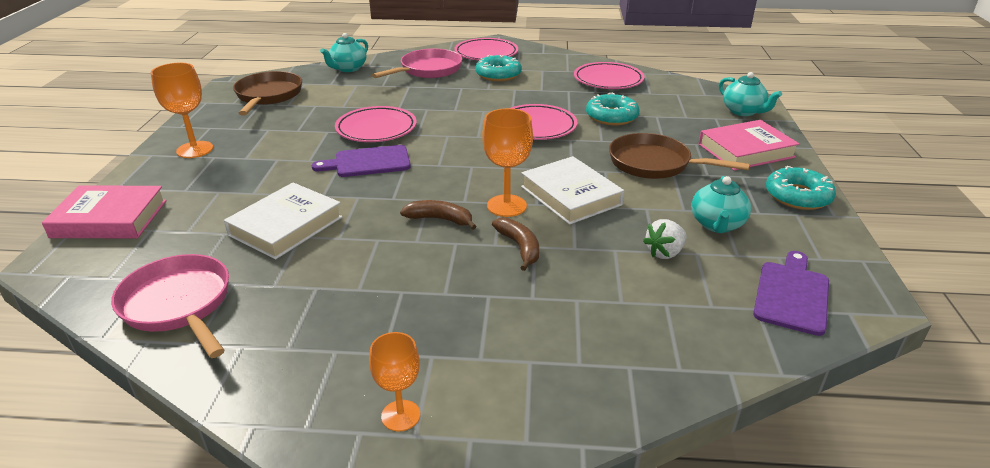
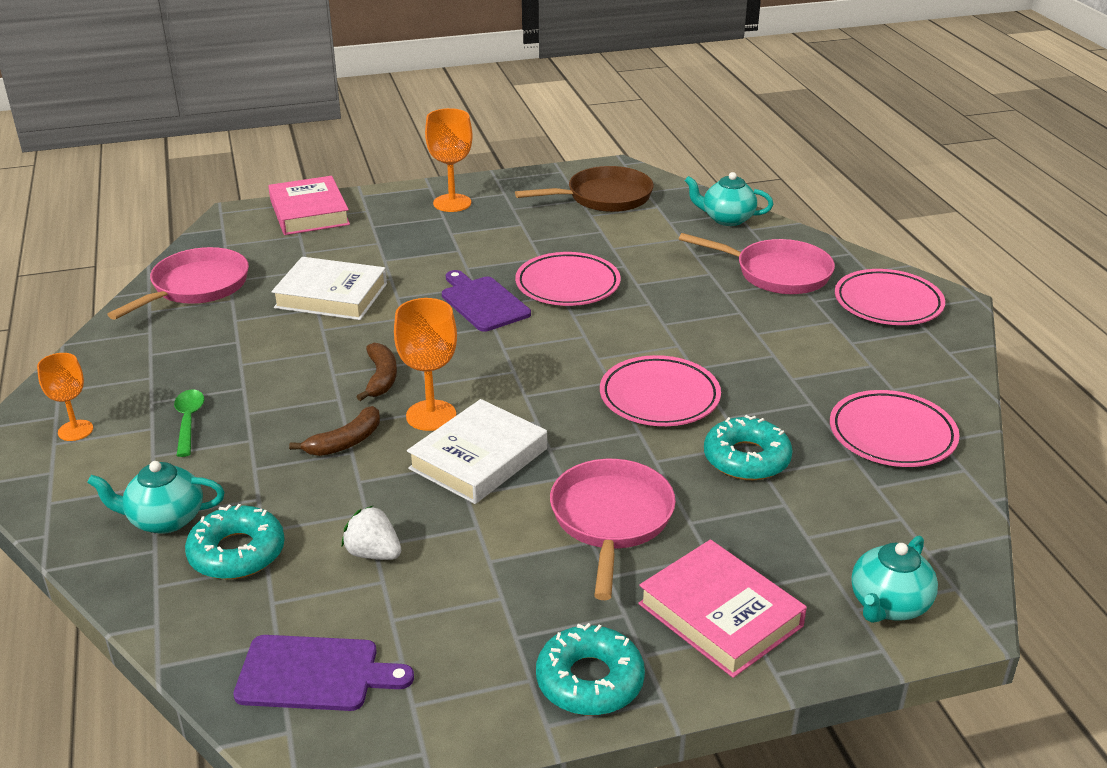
camera: 70 degrees right, 0 degrees up
turquoise donut [475,55,522,81] -> turquoise donut moved to [185,504,285,579]
brown pan [609,133,750,179] -> pink pan [550,459,676,600]
turquoise teapot [691,176,751,233] -> turquoise teapot moved to [87,461,224,534]
none -> green spoon [174,390,204,457]

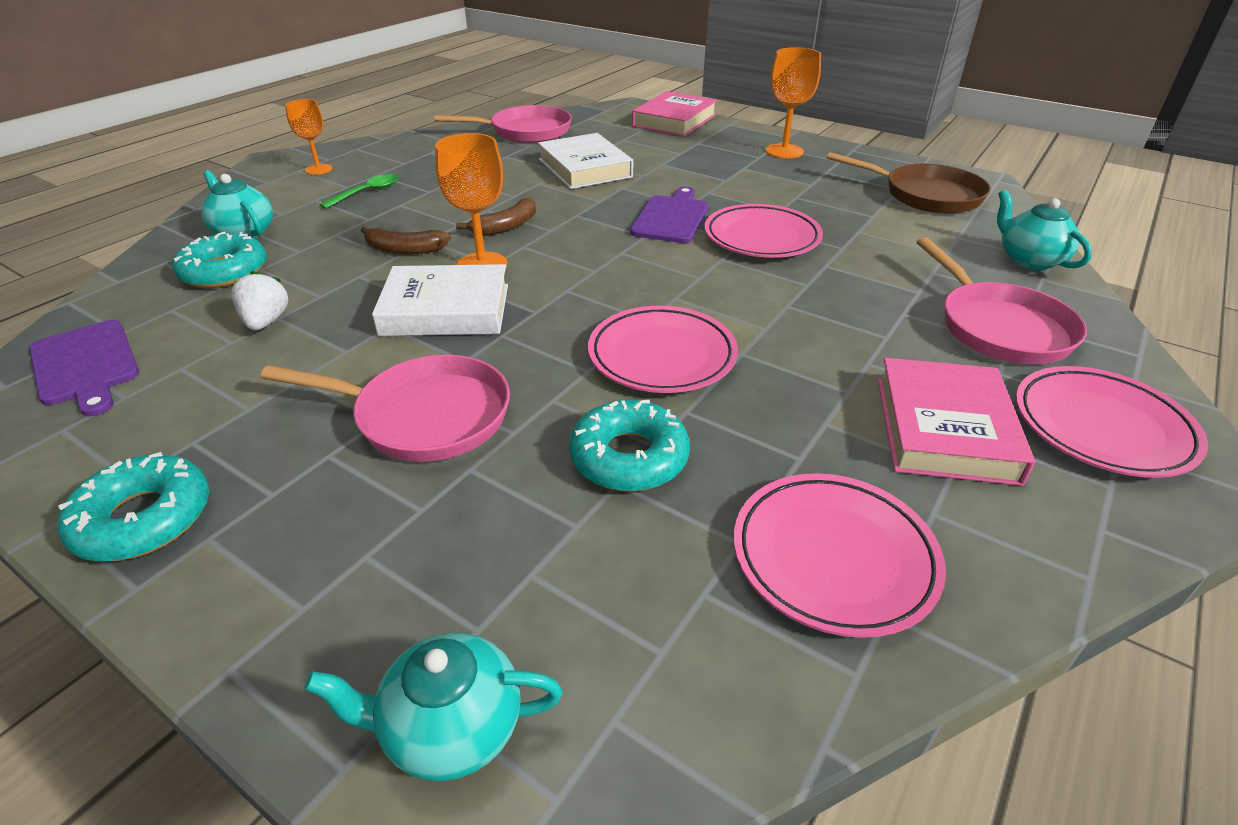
camera: 50 degrees right, 5 degrees up
pink pan [550,459,676,600] -> pink pan turned 45 degrees clockwise [260,355,510,462]
pink book [638,539,807,678] -> pink book moved to [878,358,1035,486]

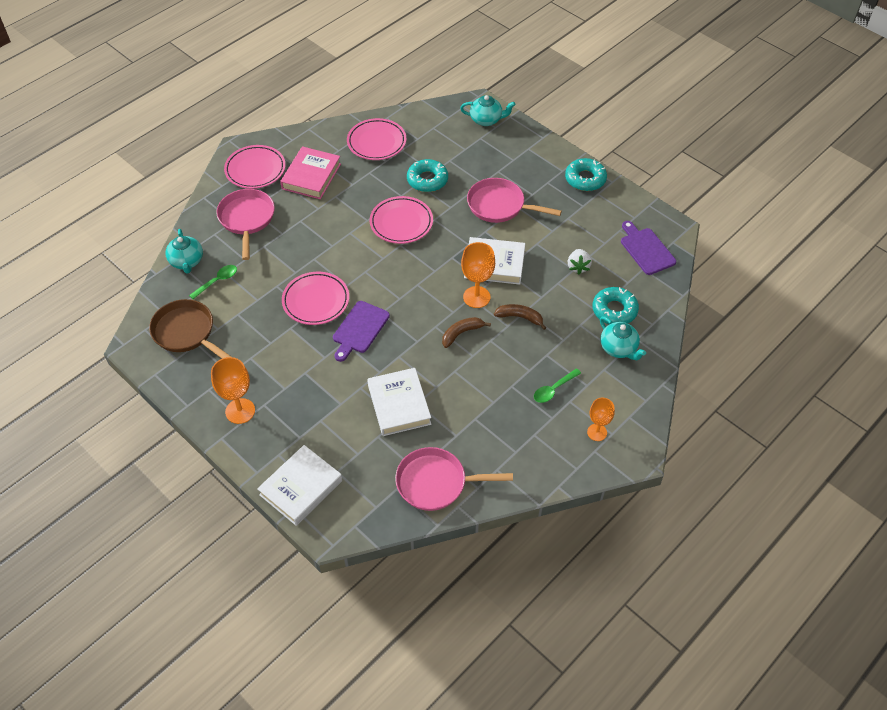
camera: 170 degrees left, 15 degrees up
pink book [632,91,717,137] -> white book [257,445,342,526]
none -> green spoon [189,265,237,299]

